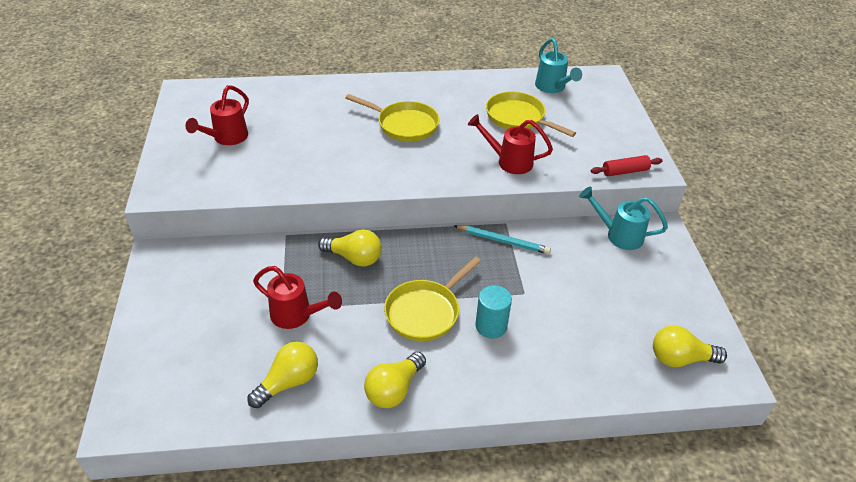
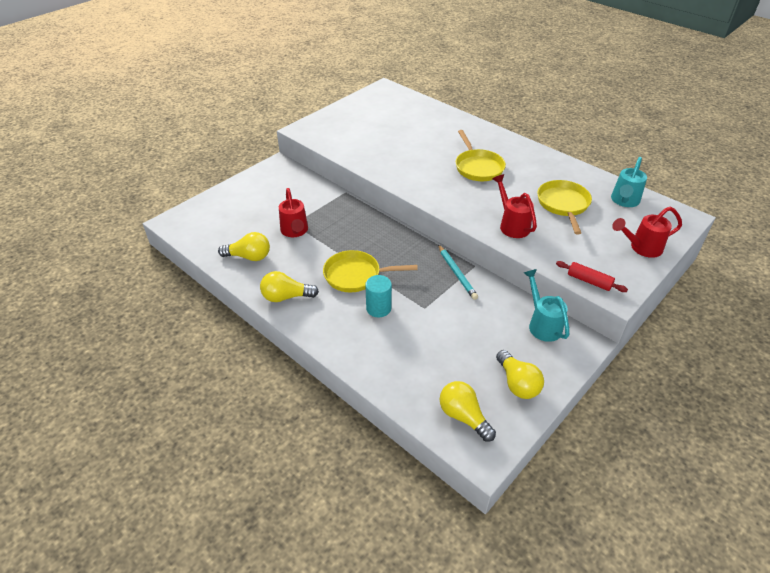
camera: 50 degrees right, 0 degrees up
red watering can [185,85,249,145] -> red watering can moved to [612,207,682,258]
yellow light bulb [318,229,382,267] -> yellow light bulb moved to [496,350,544,399]

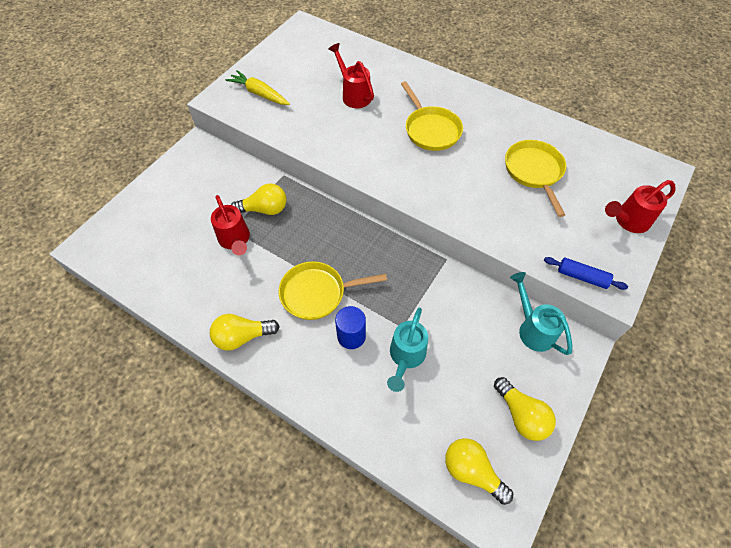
camera: 10 degrees left, 15 degrees up
yellow light bulb [218,232,270,261] -> yellow light bulb moved to [231,183,287,215]
turquoise cylinder [365,275,392,317] -> blue cylinder [335,306,366,349]
turquoise pencil [438,245,478,300] -> none
red watering can [493,174,537,238] -> red watering can moved to [328,43,374,108]
red rolling pin [556,261,628,292] -> blue rolling pin [544,257,628,290]
turquoise watering can [611,157,647,207] -> turquoise watering can moved to [387,308,428,392]
none -> yellow carrot [225,70,290,105]

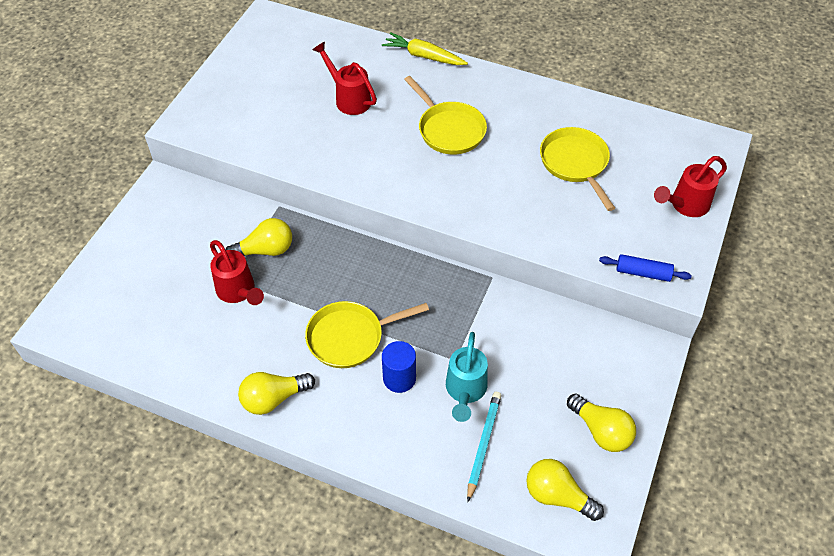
camera: 10 degrees left, 5 degrees down
yellow carrot [225,70,290,105] -> yellow carrot moved to [382,32,468,65]
turquoise watering can [510,272,572,355] -> none
none -> turquoise pencil [467,392,502,502]

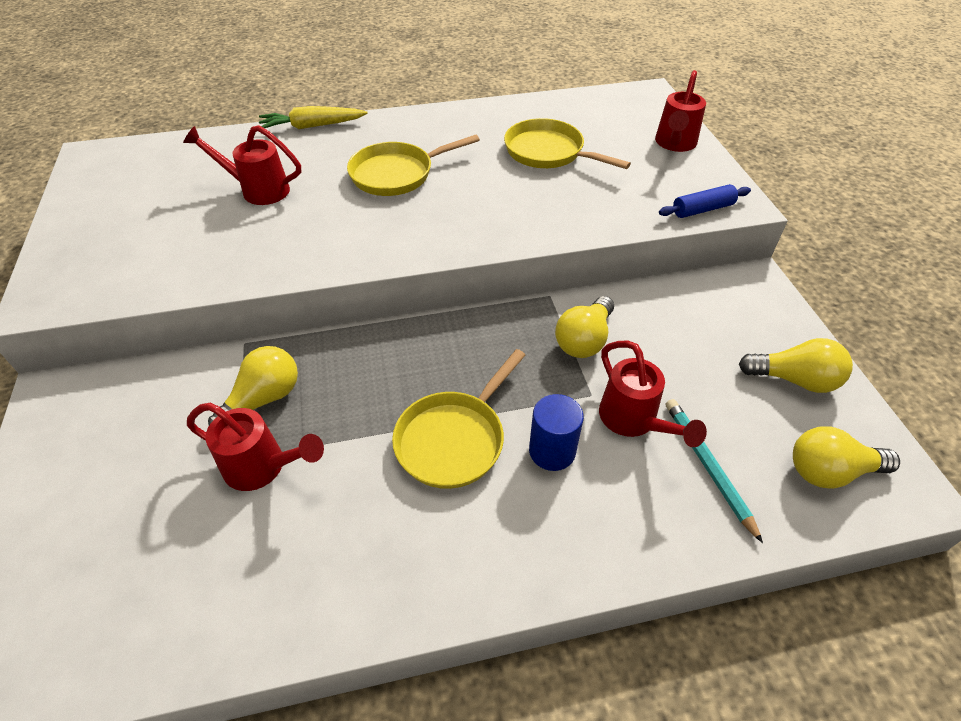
camera: 35 degrees left, 5 degrees down
yellow light bulb [238,372,315,415] -> yellow light bulb moved to [555,296,614,358]
yellow pan [404,76,487,154] -> yellow pan turned 135 degrees clockwise [347,135,480,196]
turquoise watering can [446,332,488,422] -> red watering can [599,341,707,447]

